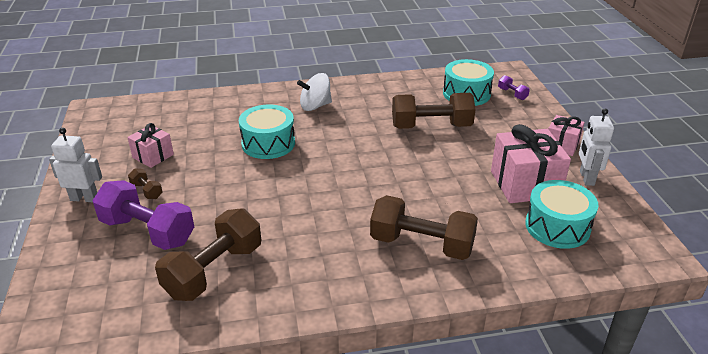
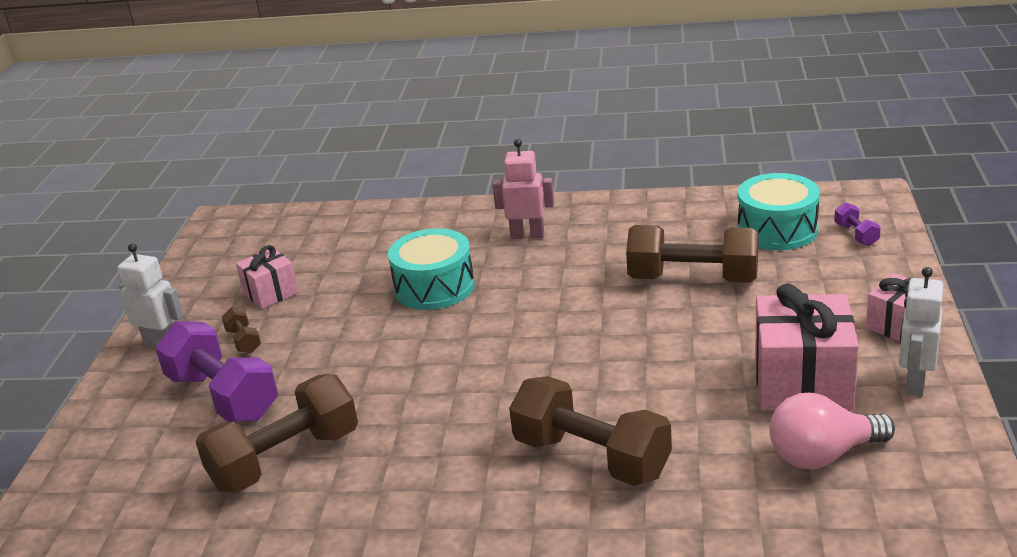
camera: 20 degrees right, 5 degrees down
white spinning top [297,73,332,111] -> pink robot [492,139,554,239]
turquoise drum [525,180,598,249] -> pink light bulb [770,393,895,469]

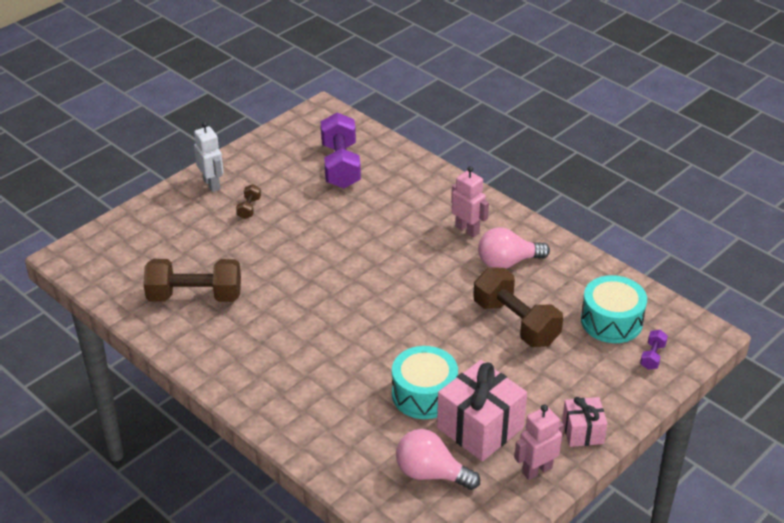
camera: 35 degrees right, 10 degrees up
purple dumbbell [155,321,278,422] -> purple dumbbell moved to [321,112,361,188]
pink gift [236,245,299,309] -> none
turquoise drum [388,228,474,310] -> turquoise drum moved to [392,346,458,419]
brown dumbbell [509,376,672,486] -> none
white robot [899,267,943,396] -> pink robot [514,404,564,480]
none -> pink light bulb [478,227,550,269]

